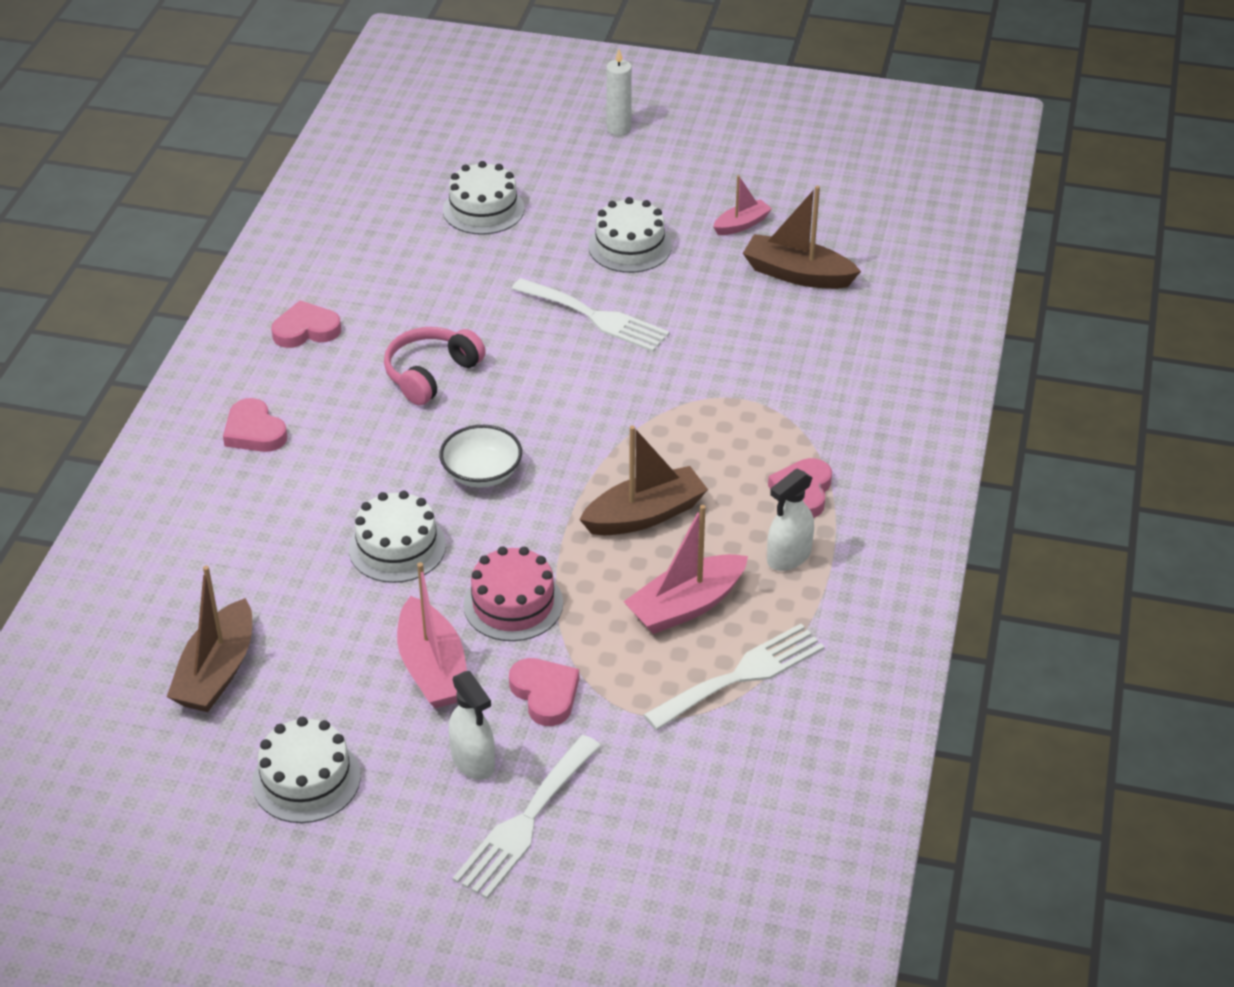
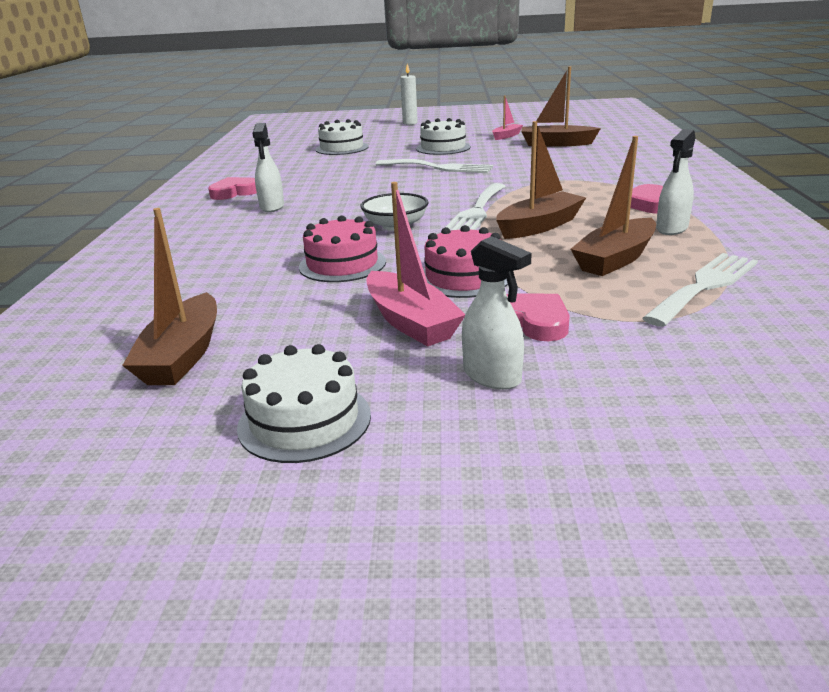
camera: 10 degrees left, 15 degrees down
pink heart [223,398,287,452] -> none
white cake [349,491,446,583] -> pink cake [299,215,386,282]
pink headphones [384,327,486,406] -> none
white fork [452,735,601,899] -> white fork moved to [446,183,505,231]
pink boat [623,505,748,634] -> brown boat [571,136,656,276]
none -> white spray bottle [252,123,284,212]

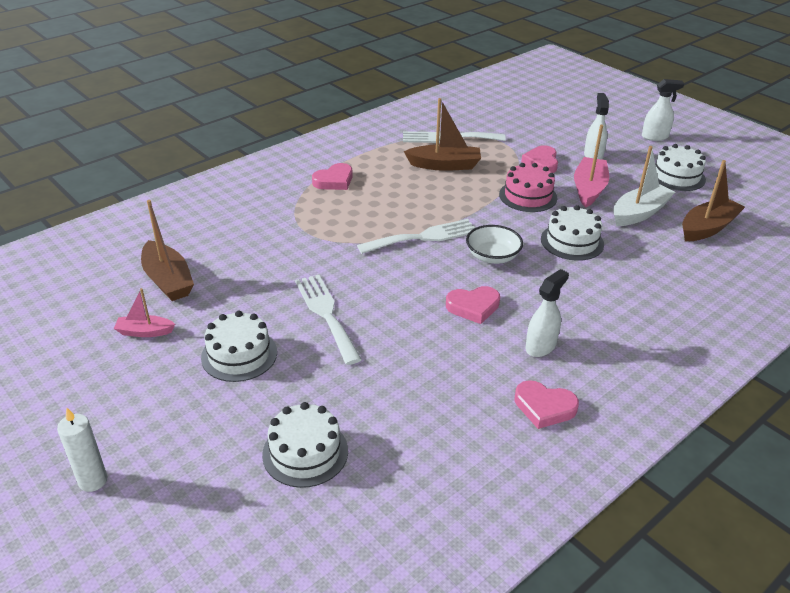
camera: 135 degrees left, 10 degrees up
pink cake [299,215,386,282] -> white cake [541,205,604,261]
brown boat [496,121,586,239] -> none
white spray bottle [656,129,696,235] -> white spray bottle moved to [642,79,684,141]
none -> pink heart [446,286,500,324]
none -> white boat [613,146,675,226]

